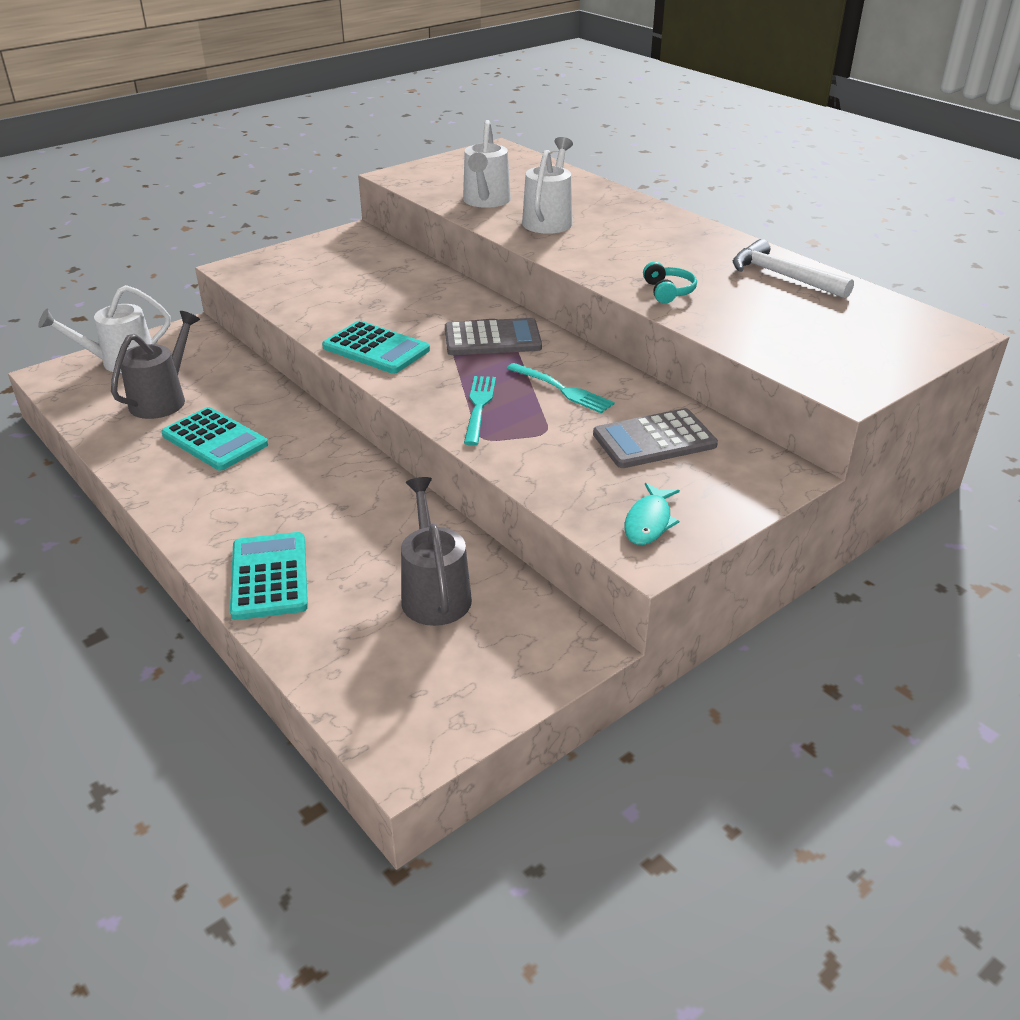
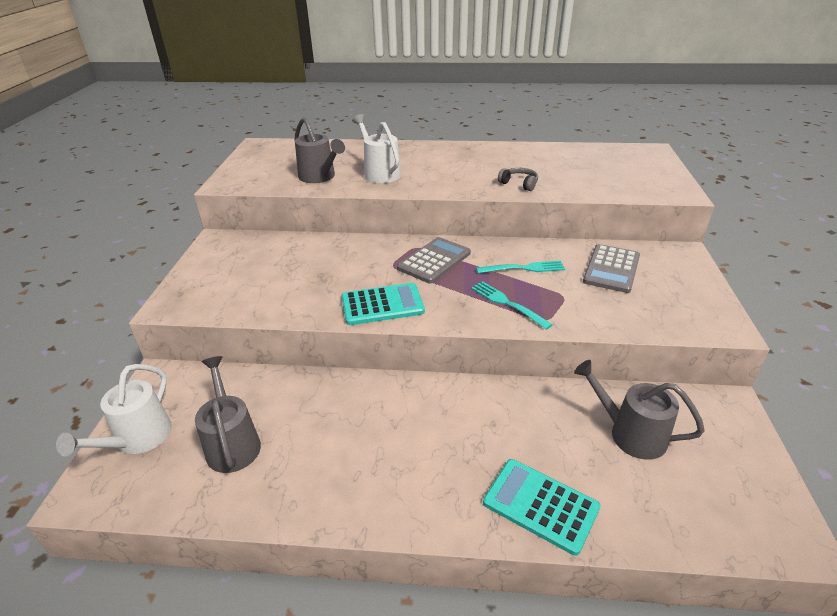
camera: 45 degrees left, 0 degrees up
turquoise calculator [161,407,268,471] -> none
white watering can [463,120,511,208] -> grey watering can [294,117,345,183]
turquoise fish [624,483,680,545] -> none
turquoise headphones [643,262,697,304] -> grey headphones [498,168,538,191]
white hammer [733,239,854,299] -> none

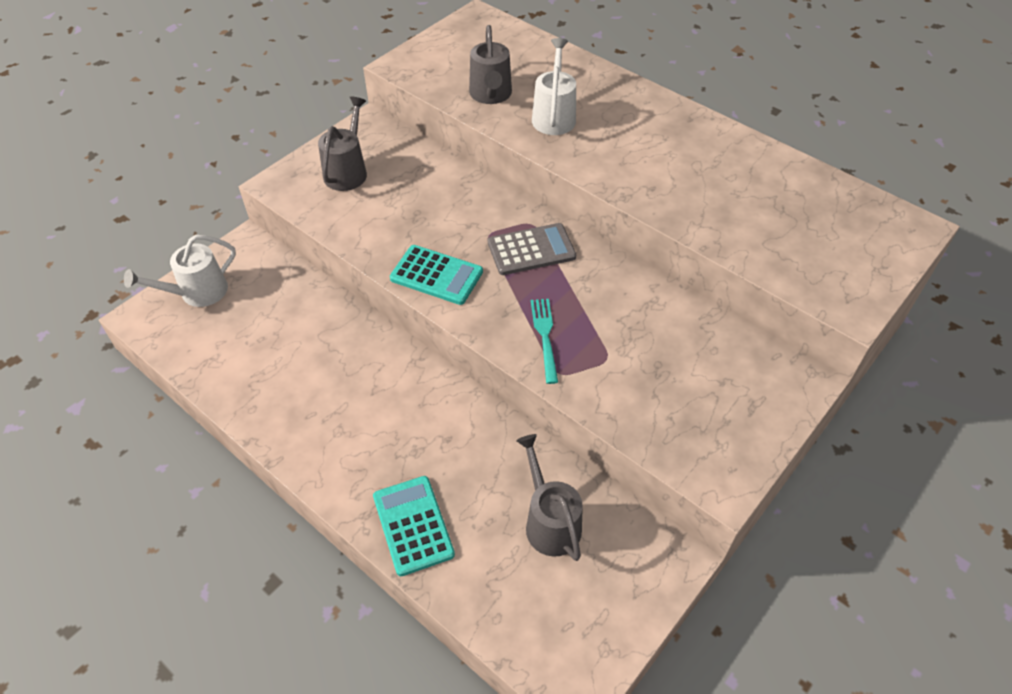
camera: 35 degrees right, 15 degrees up
grey watering can [195,356,261,473] -> grey watering can moved to [318,97,367,191]
turquoise fork [476,261,565,273] -> none
grey headphones [498,168,538,191] -> none
grey calculator [583,244,640,293] -> none

